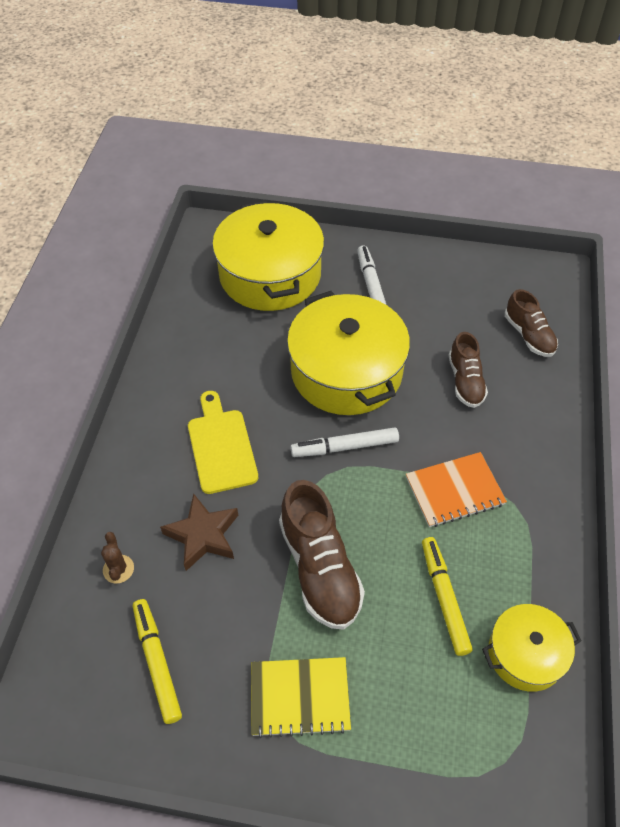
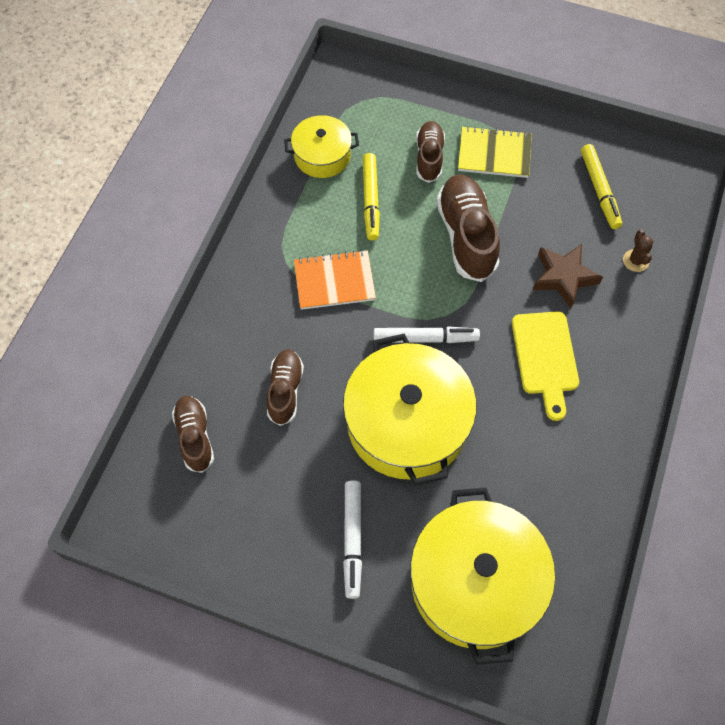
camera: 170 degrees left, 10 degrees up
none -> brown shoe [416,121,445,183]

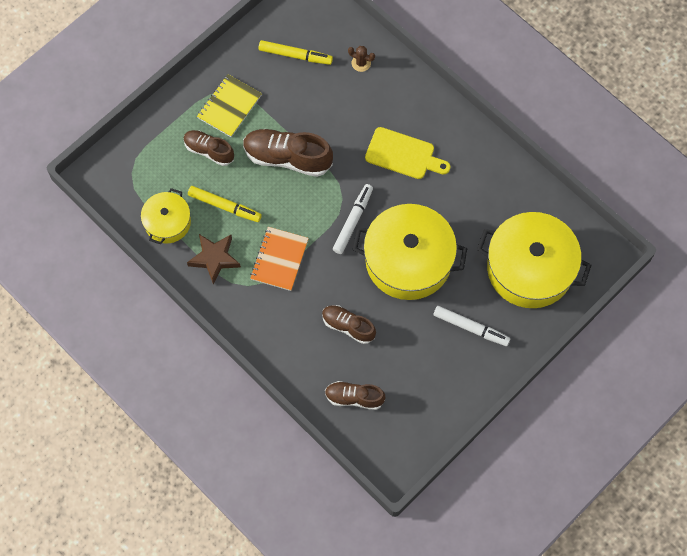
camera: 65 degrees left, 5 degrees up
brown star [533,244,603,308] -> brown star moved to [187,234,241,285]

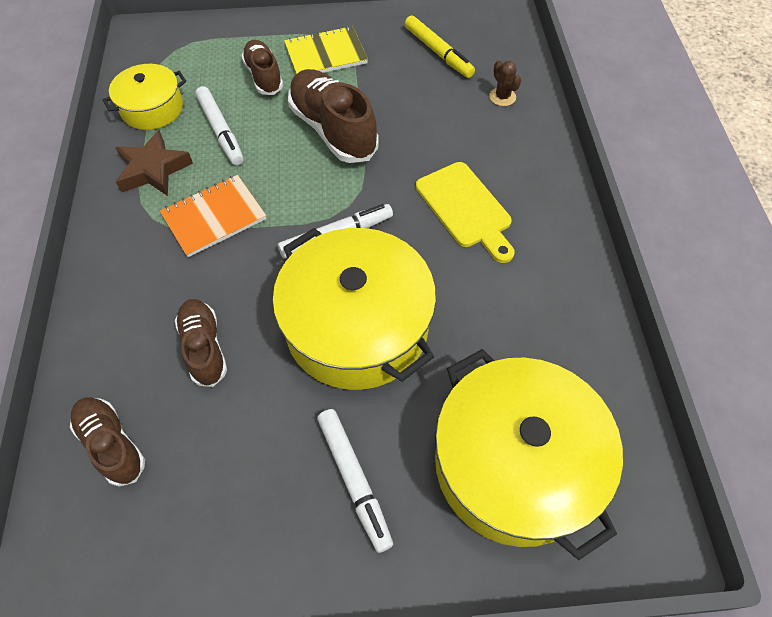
camera: 40 degrees right, 10 degrees down
yellow marker [188,186,262,222] -> white marker [195,86,244,165]

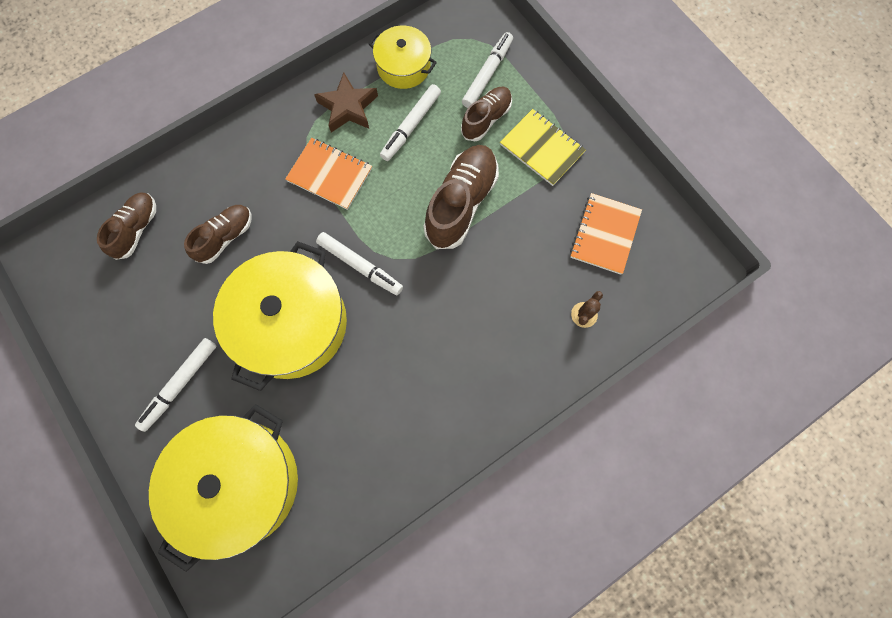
camera: 60 degrees right, 15 degrees up
yellow marker [405,15,475,78] -> orange notebook [570,193,642,275]
yellow cutting board [416,162,515,263] -> none
none -> white marker [462,32,513,108]

